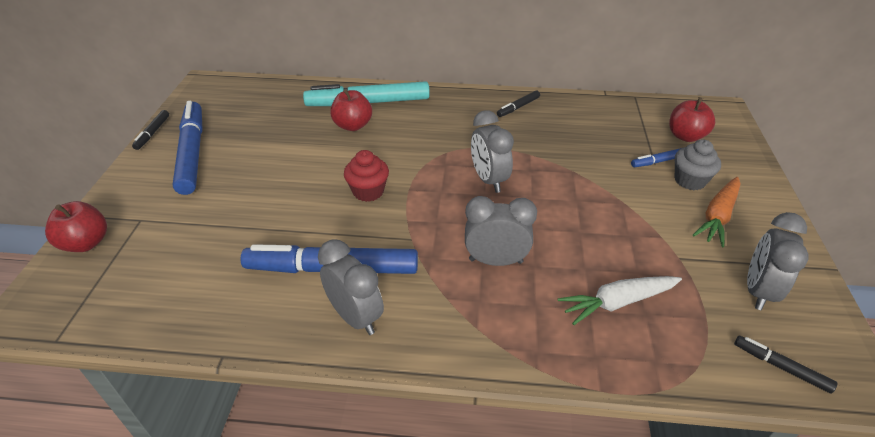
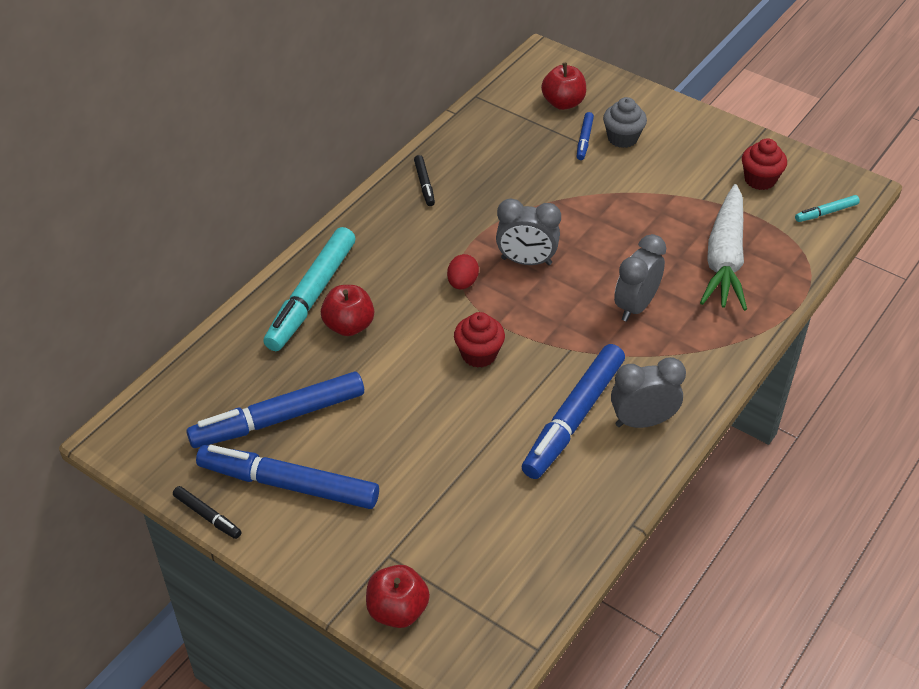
camera: 60 degrees left, 5 degrees up
white carrot [558,276,682,325] -> white carrot [700,184,747,311], size x1.52
orange carrot [693,177,740,247] -> none
black marker [734,336,837,393] -> turquoise marker [795,195,860,222]
grey clock [747,212,808,310] -> red cupcake [742,138,787,190]
none -> blue marker [186,372,364,448]
none -> red egg [447,254,479,290]

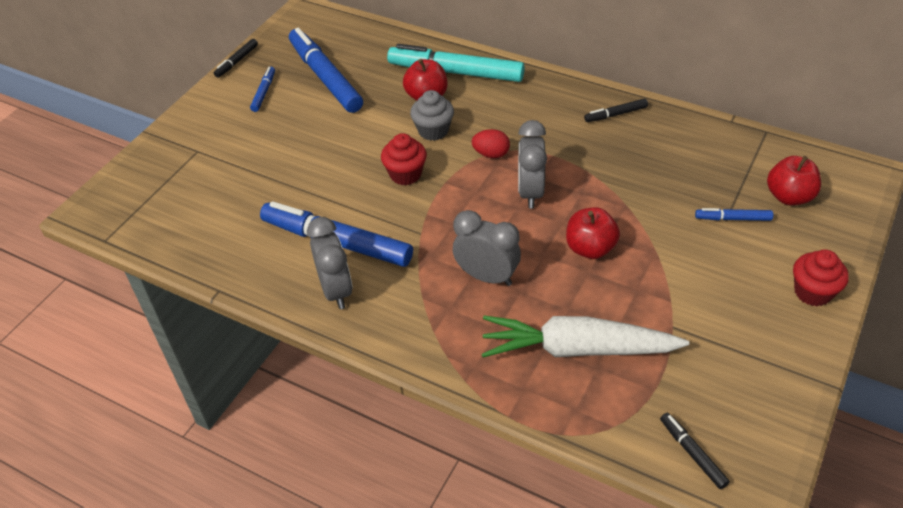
camera: 85 degrees right, 0 degrees up
blue marker [196,445,379,509] -> blue marker [250,67,275,112], size x0.46
red apple [366,565,430,628] -> red apple moved to [566,207,620,259]
grey cupcake [603,97,647,148] -> grey cupcake moved to [410,90,454,141]
red cupcake [742,138,787,190] -> red cupcake moved to [793,249,849,306]
turquoise marker [795,195,860,222] -> black marker [660,413,730,489]

